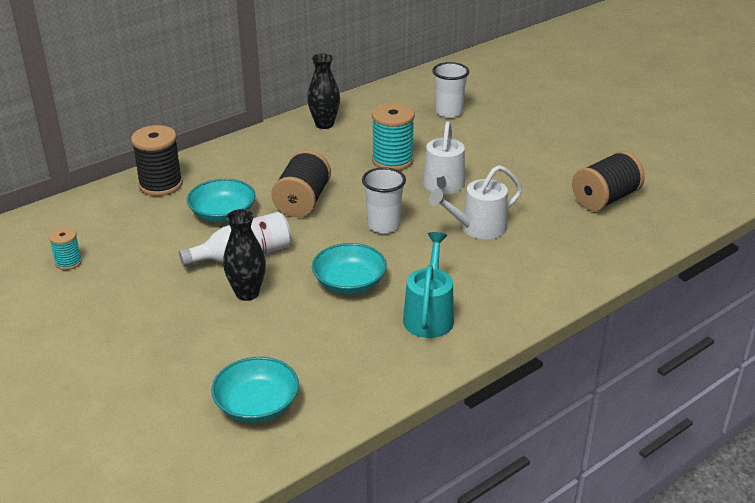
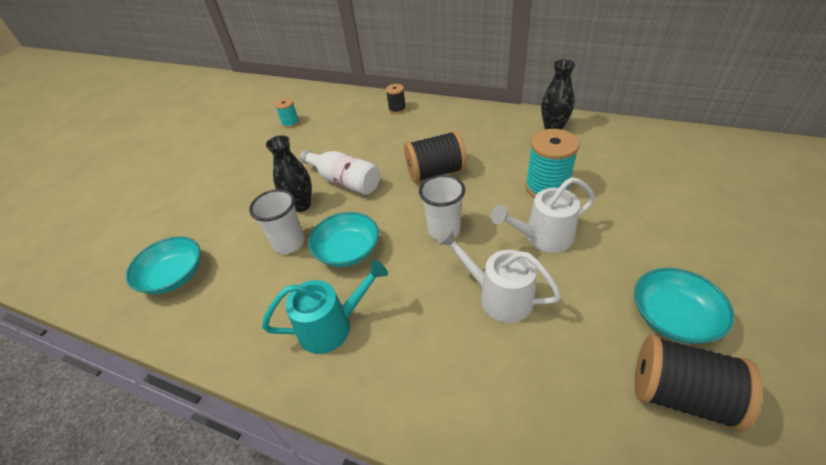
camera: 65 degrees right, 10 degrees up
black spool [131,125,183,196] -> black spool [386,84,406,114], size x0.54
turquoise bowl [187,179,255,222] -> turquoise bowl moved to [634,268,734,344]
white cup [432,62,469,118] -> white cup moved to [249,189,305,254]

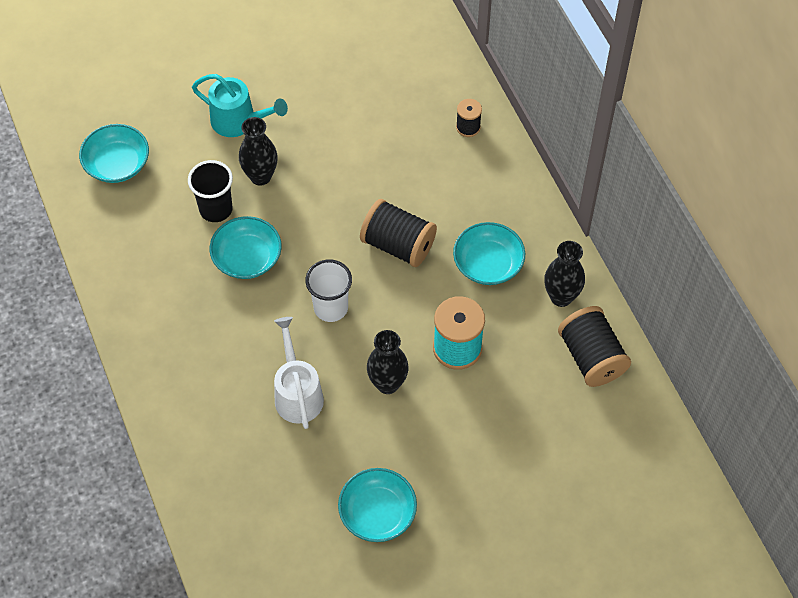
camera: 40 degrees right, 15 degrees up
white cup [249,189,305,254] -> black cup [188,160,233,222]
turquoise watering can [262,260,388,354] -> turquoise watering can moved to [192,74,288,137]
turquoise spool [275,98,299,128] -> none
white bottle [300,150,380,195] -> none
white watering can [491,177,595,253] -> black vase [367,330,409,394]
black spool [635,335,762,431] -> black spool moved to [558,306,631,387]
none -> turquoise bowl [453,222,525,285]

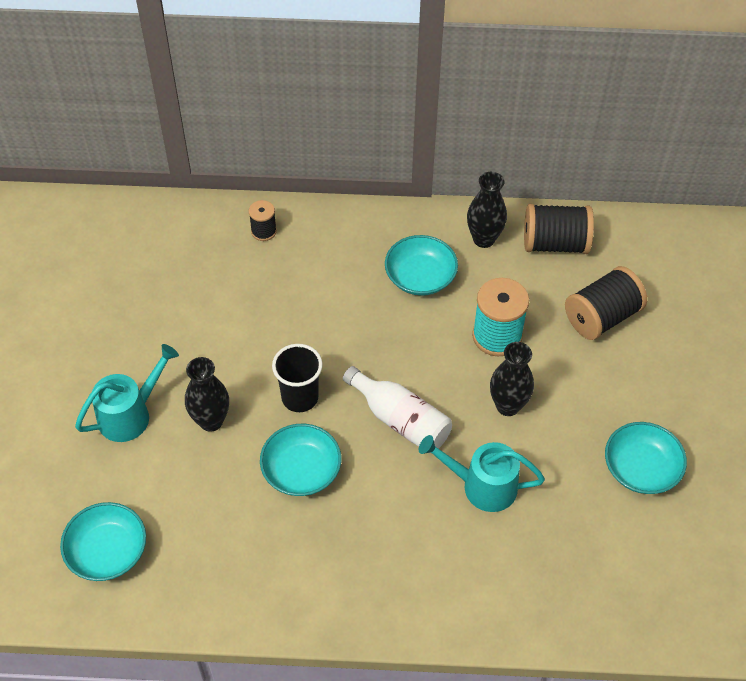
camera: 65 degrees left, 5 degrees down
black cup [188,160,233,222] -> black cup moved to [272,344,323,412]
white watering can [274,317,324,429] -> turquoise watering can [419,435,545,512]
white cup [305,259,352,322] -> white bottle [343,366,452,453]
black spool [360,199,437,267] -> black spool moved to [565,266,647,340]

